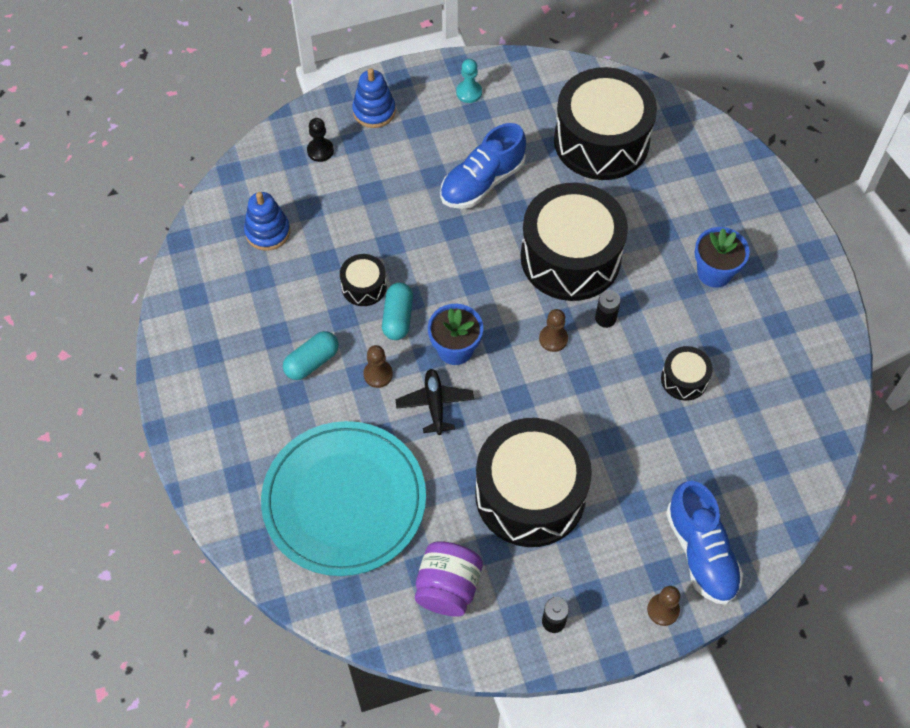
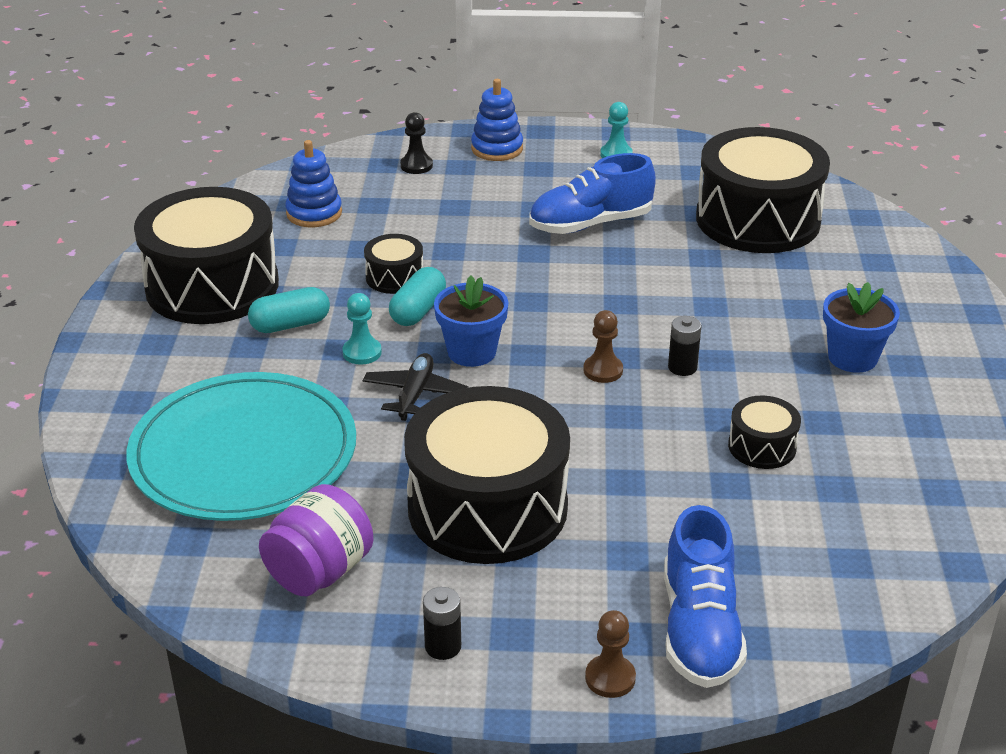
camera: 20 degrees right, 25 degrees down
brown pawn [363,345,393,388] -> turquoise pawn [342,293,382,365]
black drum [521,183,628,301] -> black drum moved to [134,187,279,324]

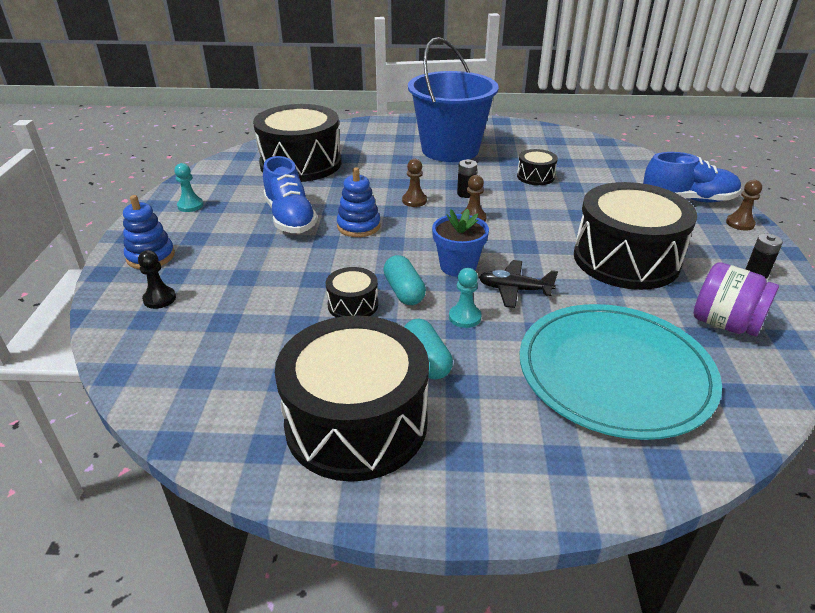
camera: 90 degrees left, 0 degrees up
blue stacking toy [285,140,342,227] -> blue stacking toy moved to [337,167,380,237]
turquoise capsule [389,267,446,326] -> turquoise capsule turned 45 degrees clockwise [384,255,426,305]
blue flower pot [823,282,900,373] -> blue bucket [408,37,499,162]
none -> brown pawn [402,159,427,207]

